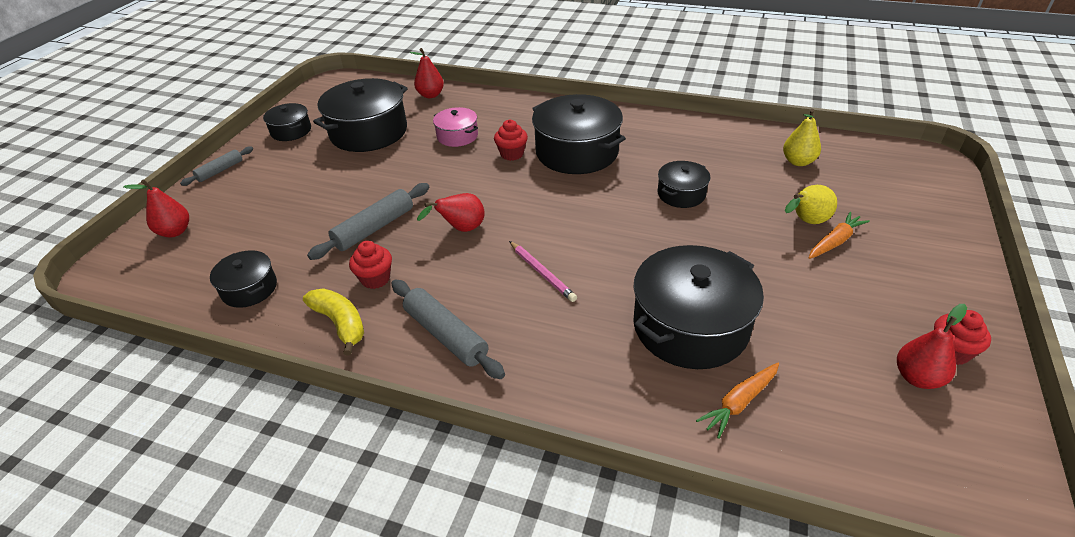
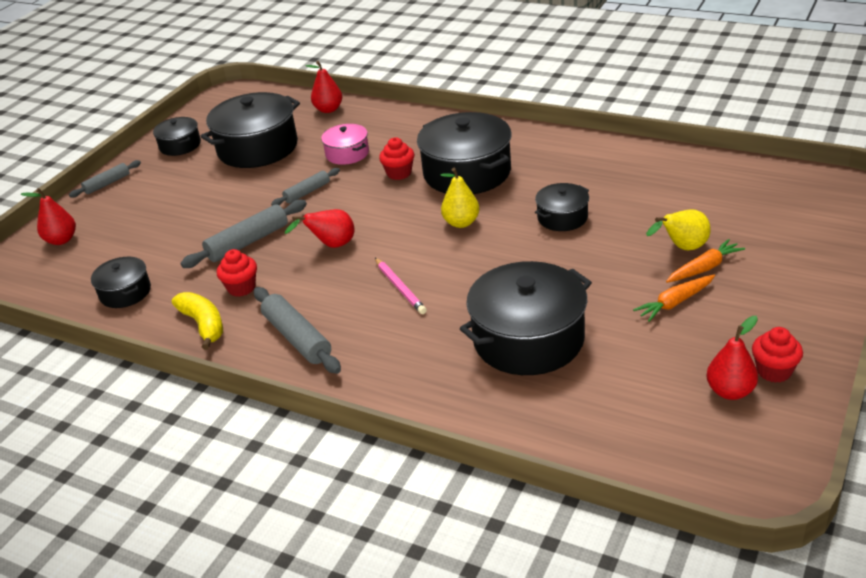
camera: 10 degrees right, 5 degrees down
orange carrot [696,363,779,439] -> orange carrot moved to [633,275,715,322]
yellow pear [783,109,821,166] -> yellow pear moved to [440,168,480,228]
none -> grey rolling pin [271,168,340,206]

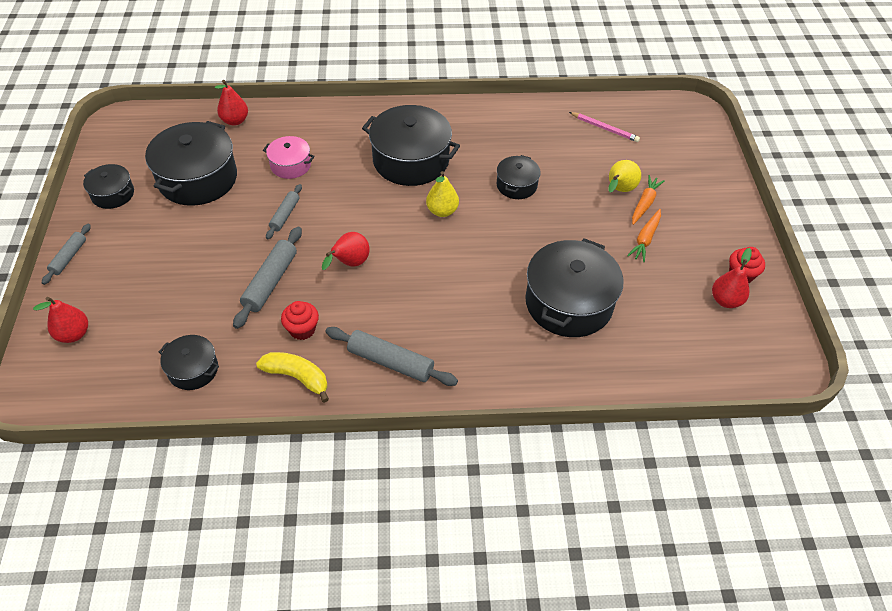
camera: 35 degrees left, 15 degrees up
pink pencil [375,258,427,314] -> pink pencil moved to [569,112,640,142]
red cupcake [379,137,414,180] -> none

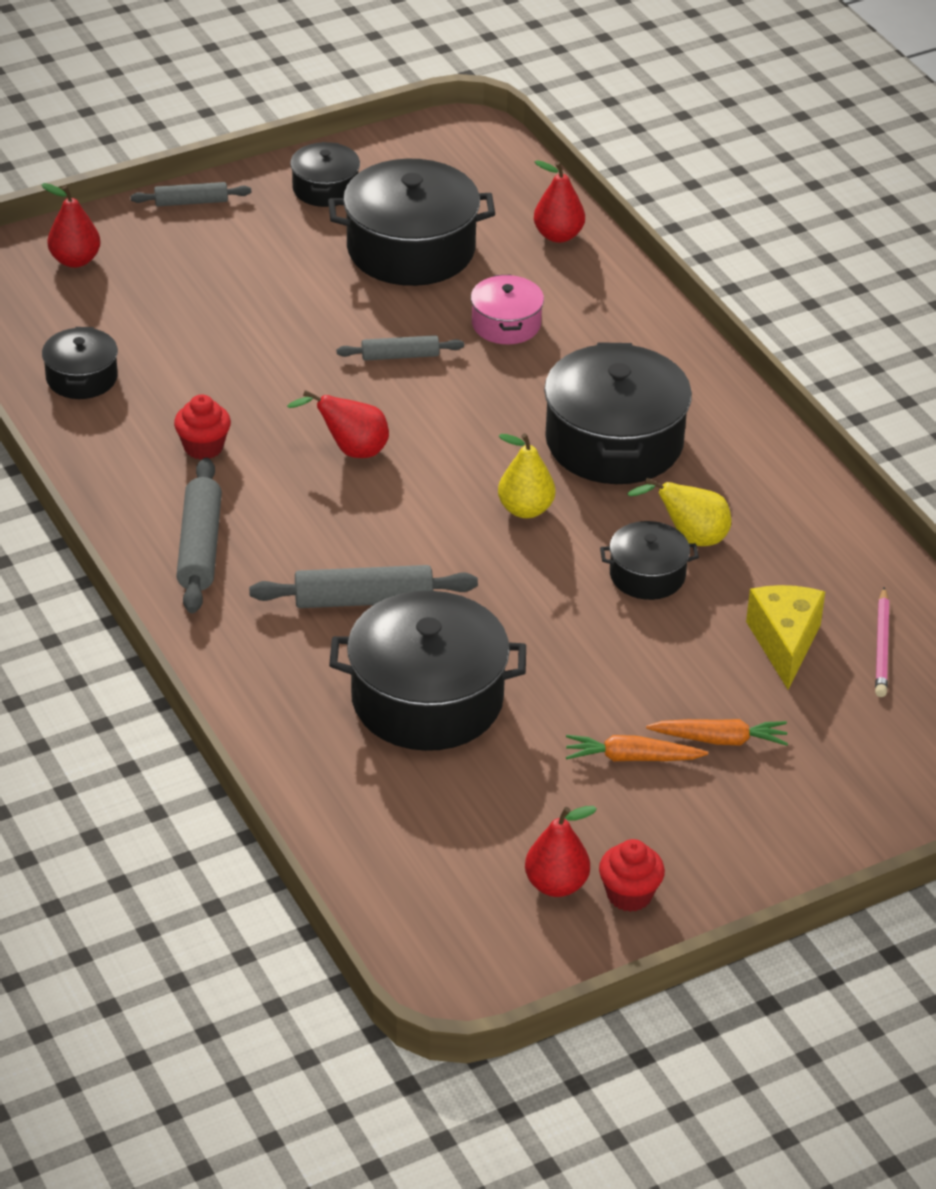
camera: 65 degrees right, 10 degrees down
grey rolling pin [233,227,302,329] -> grey rolling pin moved to [249,565,478,608]
yellow banana [256,352,329,403] -> none
yellow pear [608,160,641,192] -> yellow pear moved to [627,478,731,546]
none -> yellow cheese [746,585,825,689]

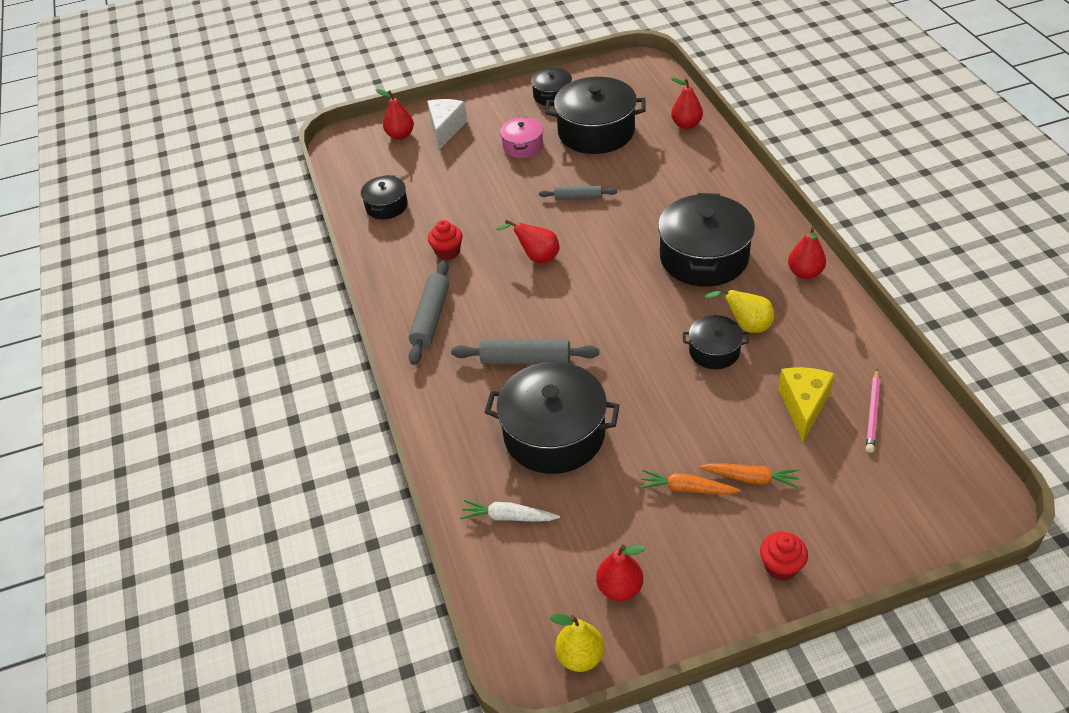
camera: 15 degrees right, 5 degrees up
grey rolling pin [131,182,251,206] -> none
pink pot [471,275,544,344] -> pink pot moved to [500,117,543,158]
yellow pear [498,433,555,518] -> yellow pear moved to [550,613,604,672]
red cupcake [599,839,665,912] -> red cupcake moved to [760,532,808,581]
none -> white cheese [427,99,467,150]
none -> white carrot [460,500,560,522]
none -> red pear [788,227,826,279]

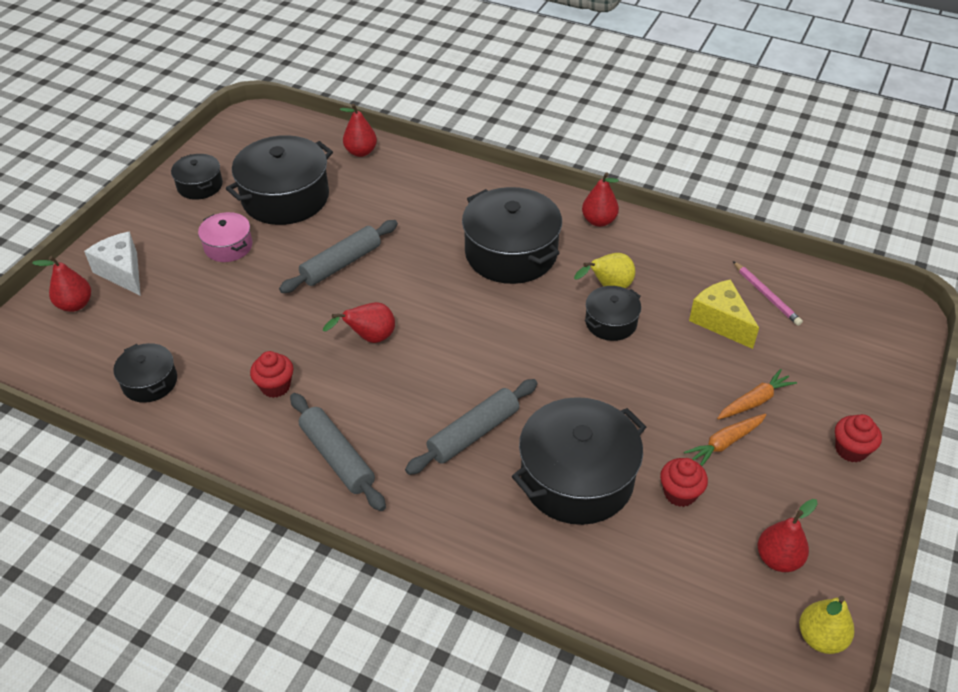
camera: 50 degrees left, 0 degrees up
white carrot [460,500,560,522] -> none
grey rolling pin [539,185,617,200] -> grey rolling pin [279,220,398,293], size x1.63
none -> red cupcake [660,458,708,507]

